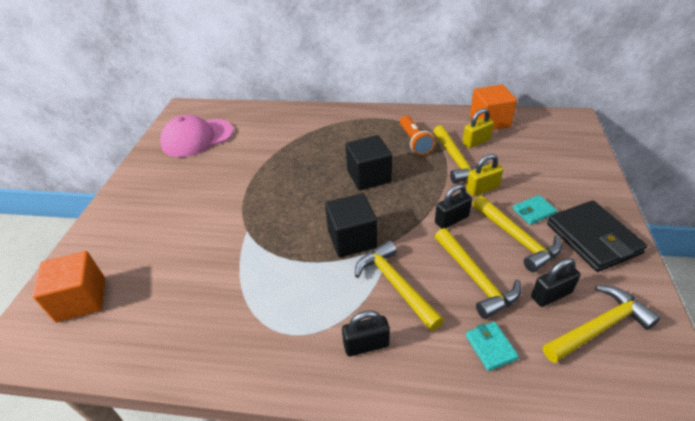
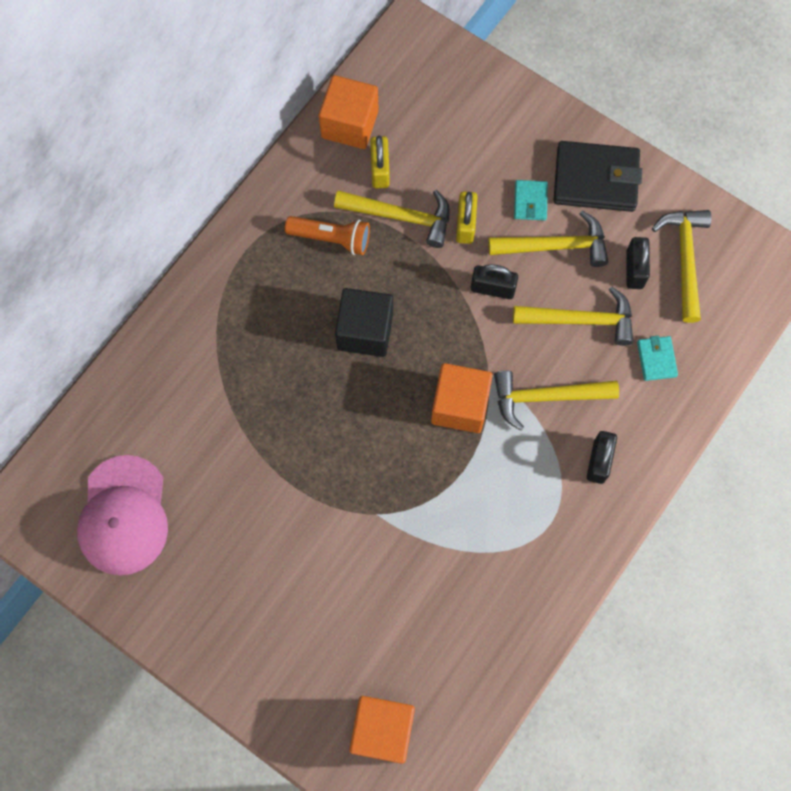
camera: 65 degrees left, 30 degrees up
black cube [325,193,378,257] -> orange cube [431,363,493,433]
black padlock [435,184,472,229] -> black padlock turned 75 degrees counterclockwise [471,264,518,299]
turquoise wallet [466,322,519,371] -> turquoise wallet turned 75 degrees clockwise [637,336,678,381]

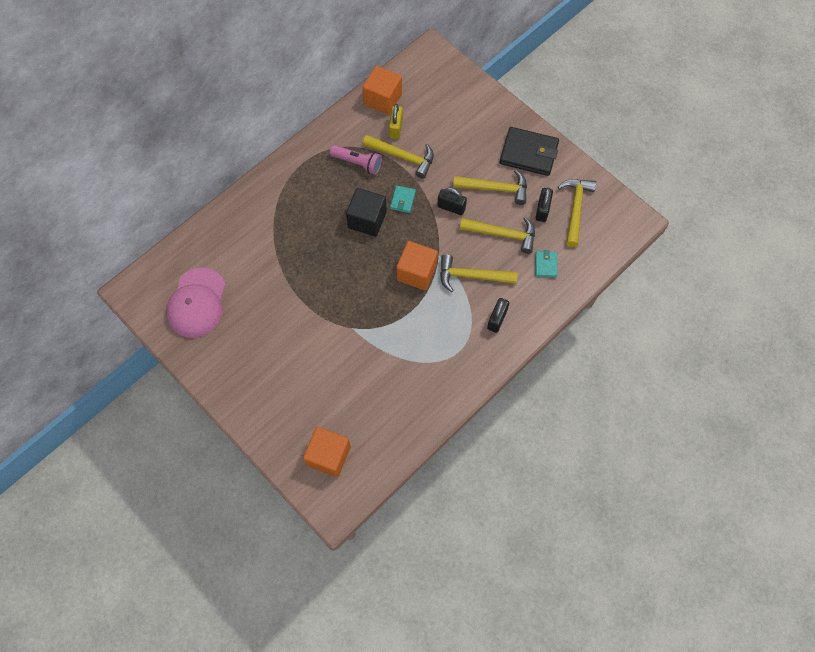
camera: 10 degrees right, 5 degrees down
orange flashlight [285,216,370,255] -> pink flashlight [330,145,382,175]
yellow padlock [456,192,478,244] -> none
turquoise wallet [514,180,548,221] -> turquoise wallet moved to [390,185,416,213]

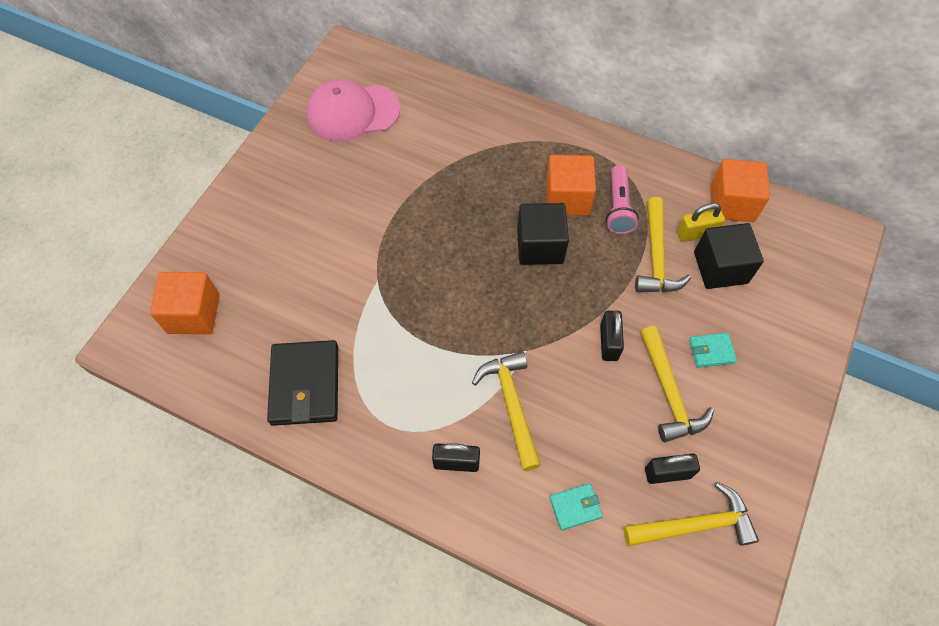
camera: 70 degrees right, 5 degrees down
turquoise wallet [390,185,416,213] -> turquoise wallet moved to [689,333,737,368]
orange cube [396,241,438,290] -> orange cube moved to [546,155,596,216]
yellow hammer [460,217,535,254] -> none
black wallet [500,127,559,176] -> black wallet moved to [267,340,338,426]
none -> black cube [694,223,764,289]

